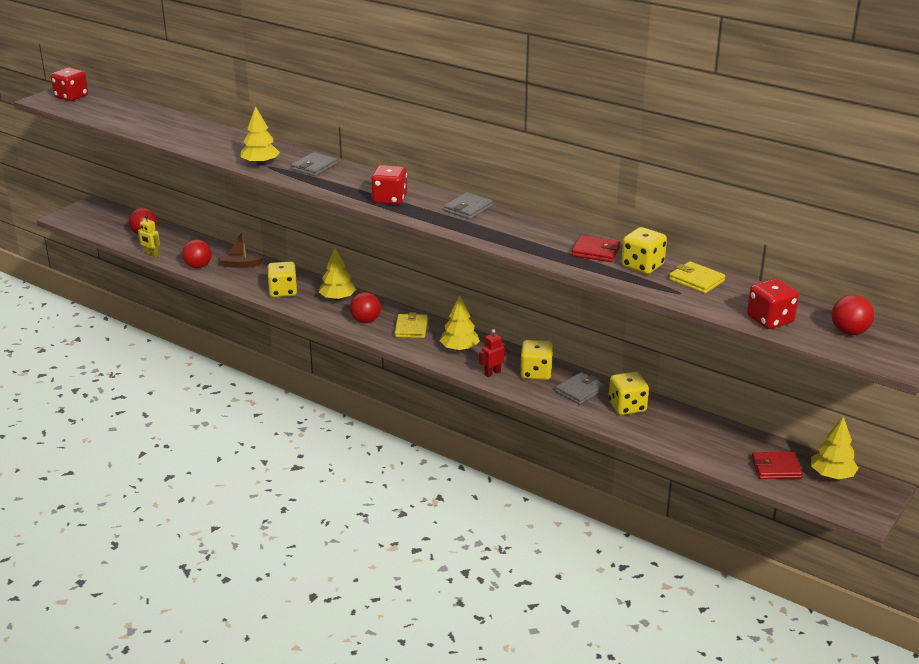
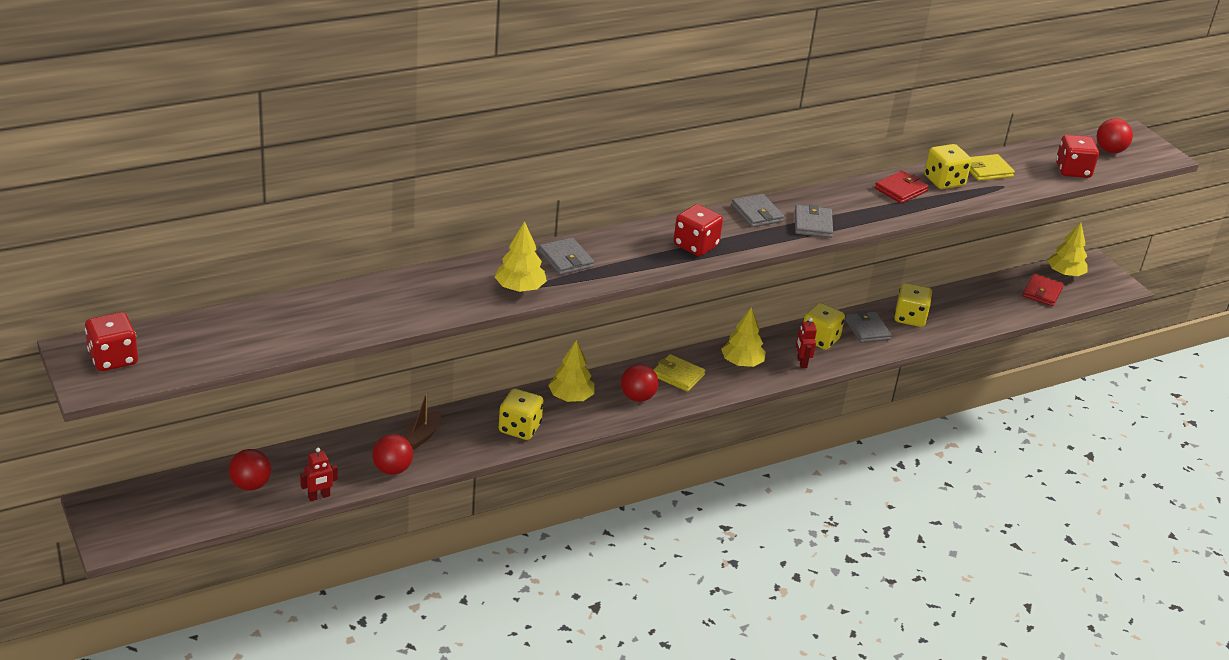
camera: 65 degrees left, 5 degrees up
yellow robot [138,215,160,257] -> red robot [300,448,338,501]
none -> grey wallet [795,204,833,238]

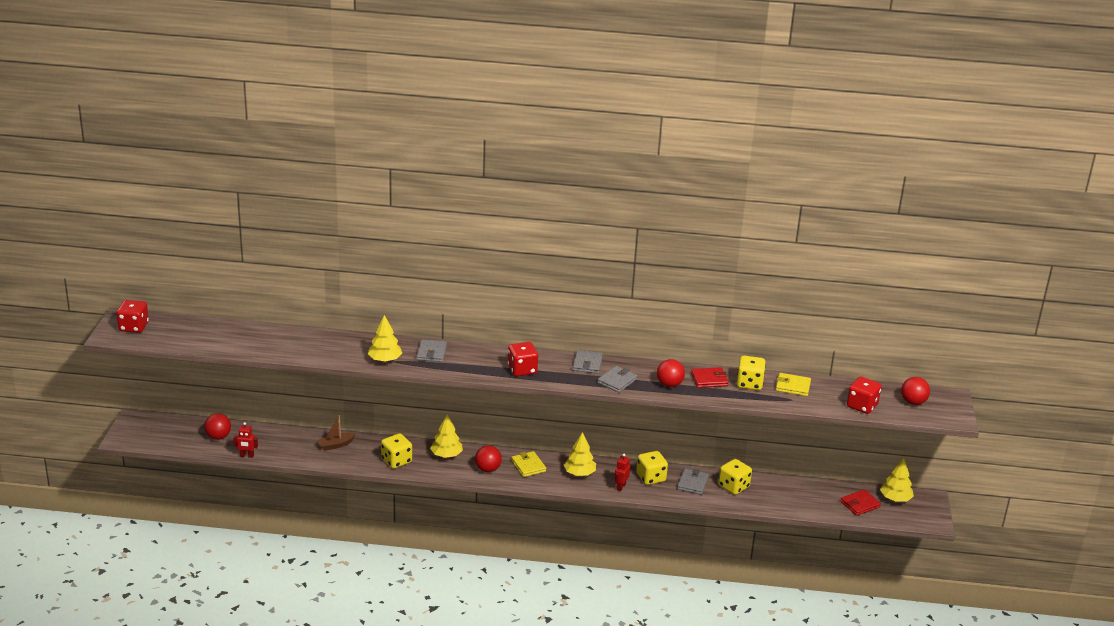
camera: 35 degrees right, 5 degrees down
red ball [372,434,413,475] -> red ball moved to [657,359,685,387]

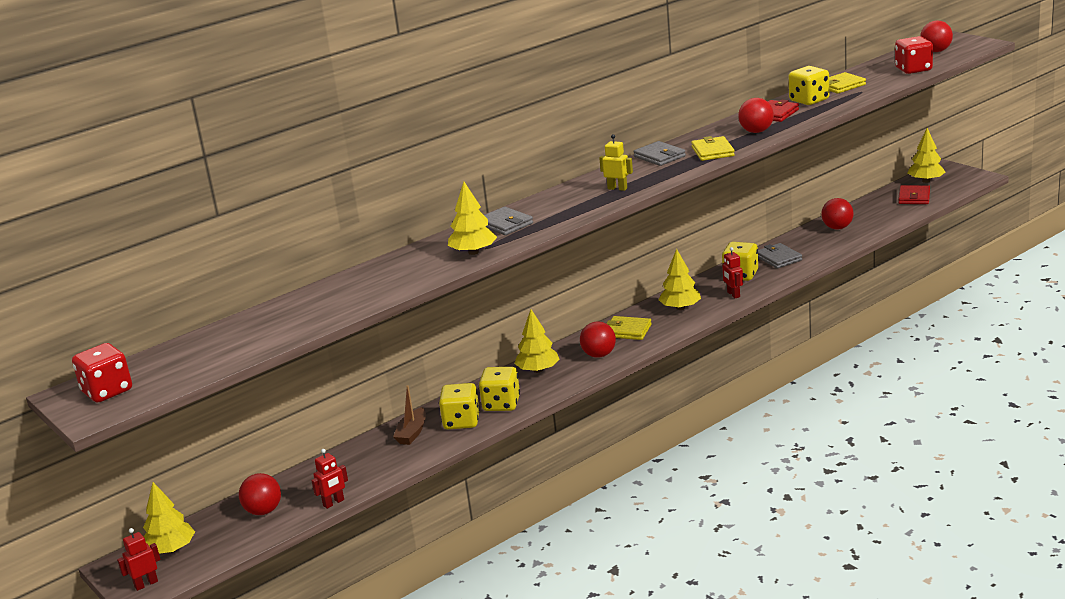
camera: 40 degrees left, 5 degrees down
red dice [508,342,538,376] -> yellow robot [599,134,633,191]
grey wallet [598,366,637,393] -> yellow wallet [691,136,735,161]
yellow dice [718,459,752,495] -> yellow dice moved to [439,383,480,429]
none -> red robot [117,528,161,591]
none -> yellow tree [143,482,195,554]
none -> red ball [821,198,854,230]

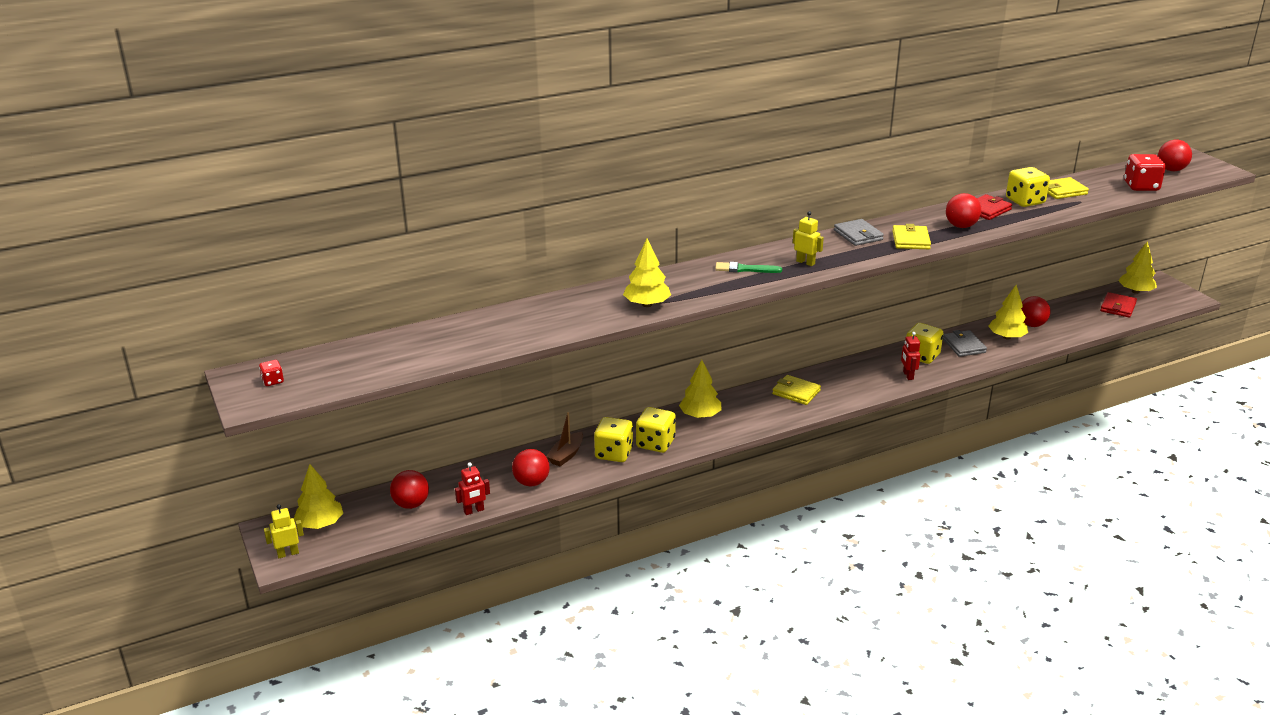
camera: 10 degrees right, 5 degrees up
red dice [72,343,132,403] -> red dice [259,360,284,386], size x0.49
red robot [117,528,161,591] -> yellow robot [264,504,304,558]
grey wallet [484,207,533,235] -> none
red ball [580,322,616,358] -> red ball moved to [512,449,550,486]
yellow tree [658,249,701,310] -> yellow tree moved to [988,285,1028,339]
none -> green brush [715,262,782,273]

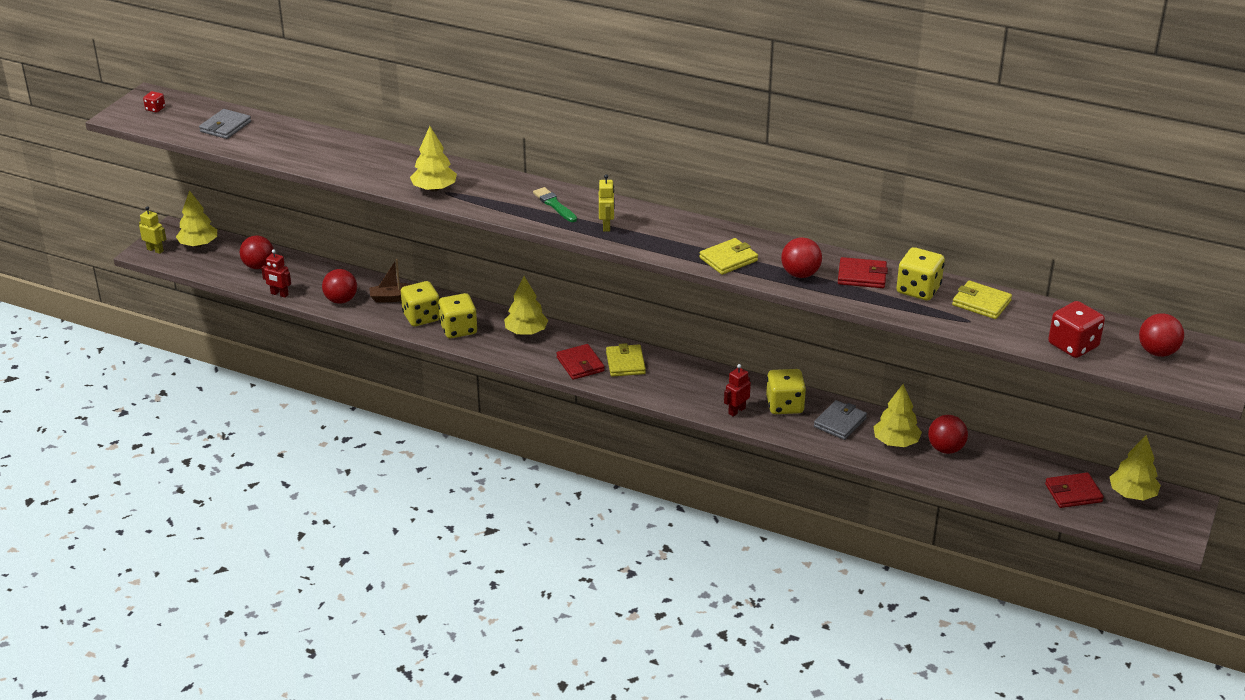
camera: 50 degrees right, 5 degrees up
grey wallet [834,219,884,246] -> grey wallet moved to [199,109,251,139]
none -> red wallet [557,344,605,380]

